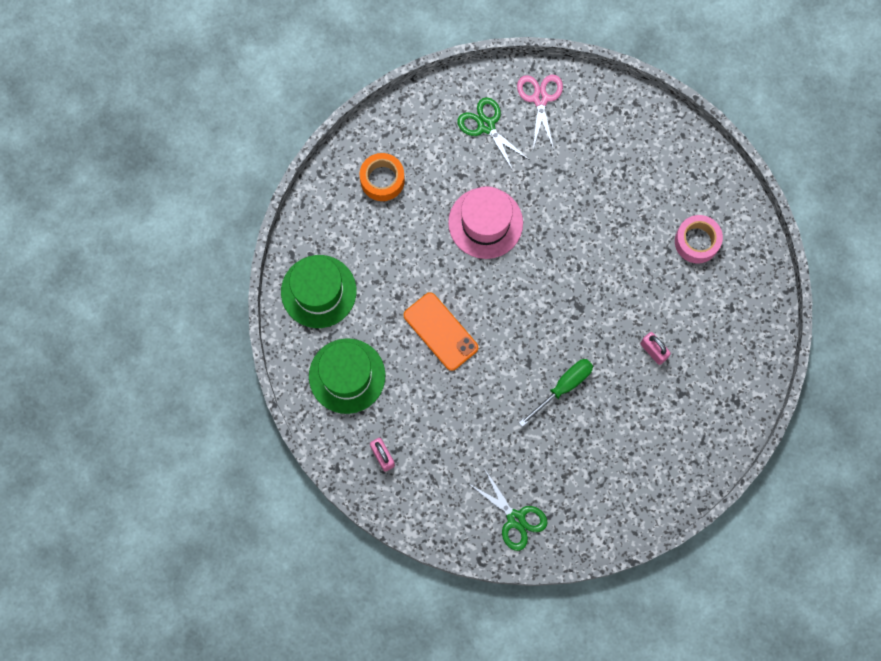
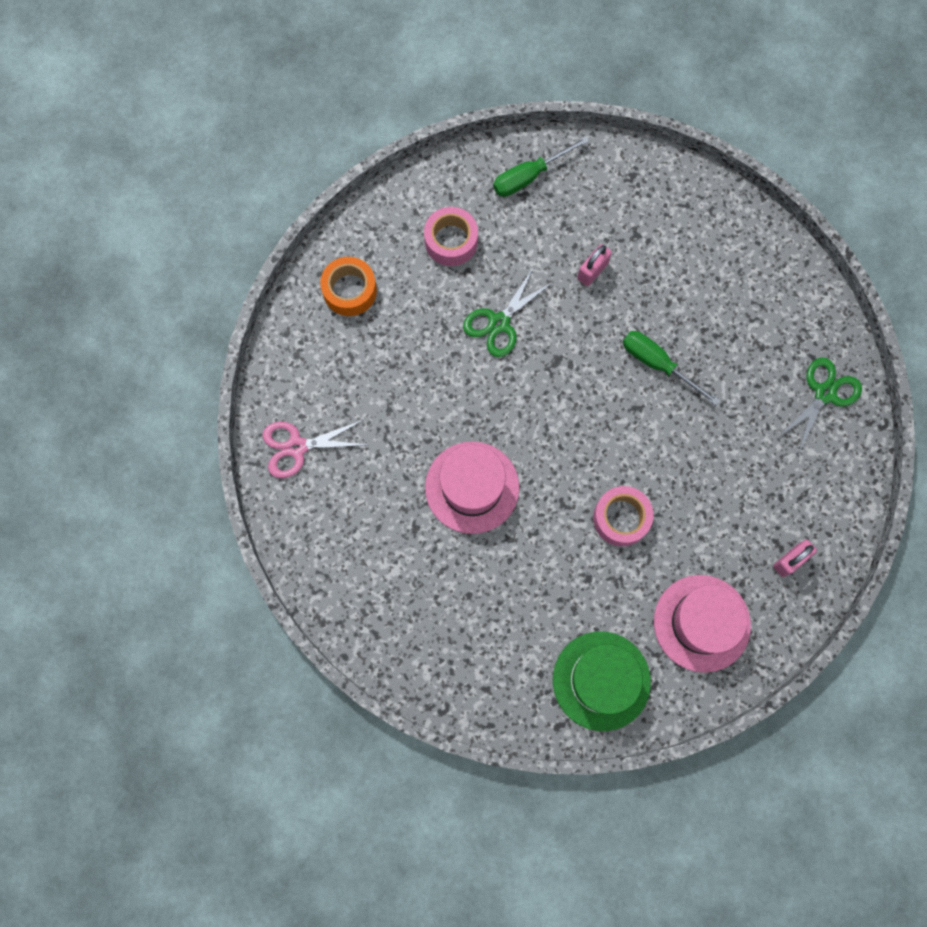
camera: 100 degrees left, 0 degrees up
green hat [309,338,385,414] -> pink hat [654,575,751,673]
orange tape [360,153,405,201] -> orange tape moved to [320,257,377,316]
orange phone [404,292,478,371] -> pink tape [593,486,654,546]
green scissors [457,97,530,172] -> green scissors moved to [463,268,553,357]
none -> green screwdriver [493,136,589,197]

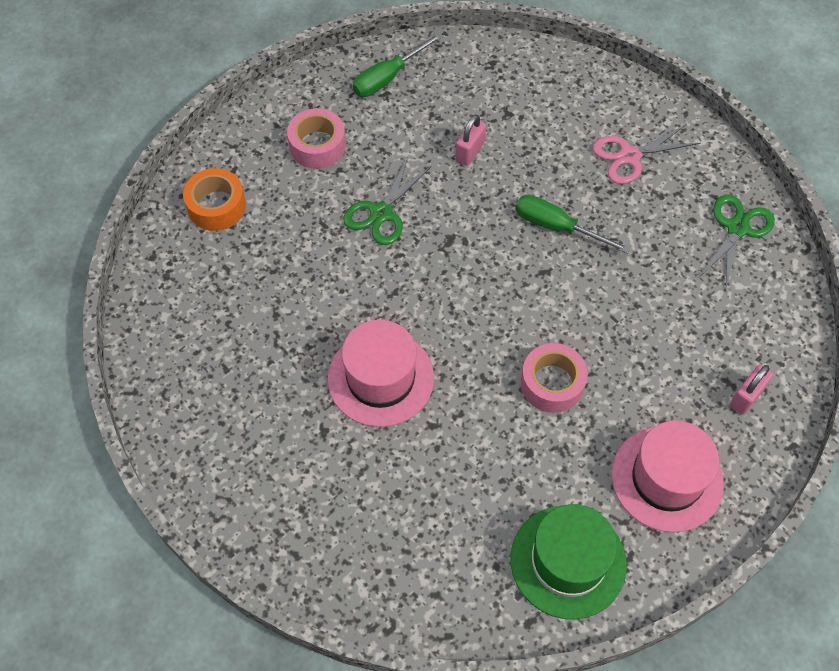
camera: 10 degrees left, 15 degrees down
pink scissors [262,420,365,478] -> pink scissors moved to [593,124,700,184]

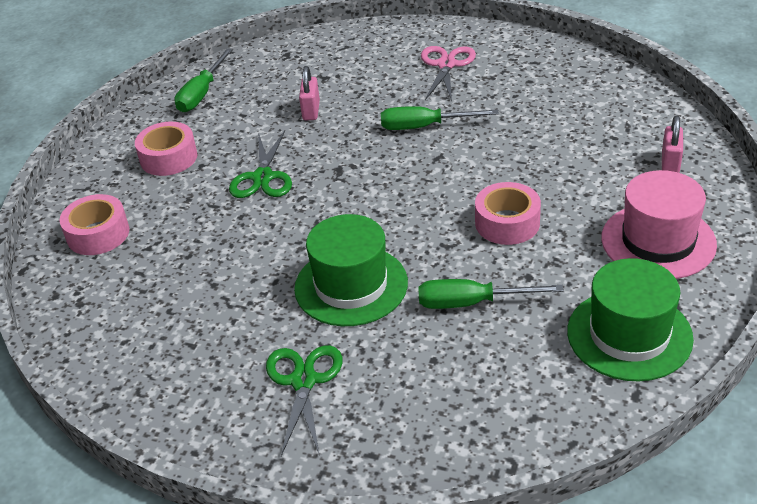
camera: 25 degrees left, 20 degrees down
orange tape [183,168,246,231] -> pink tape [59,194,129,255]
pink hat [328,320,434,427] -> green hat [294,214,408,326]
pink scissors [593,124,700,184] -> pink scissors turned 150 degrees clockwise [421,46,476,101]
green scissors [699,194,775,288] -> green scissors moved to [266,345,343,456]
none -> green screwdriver [418,279,564,309]

